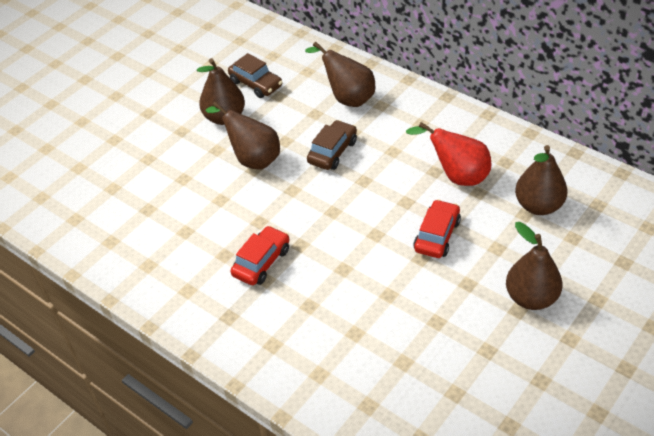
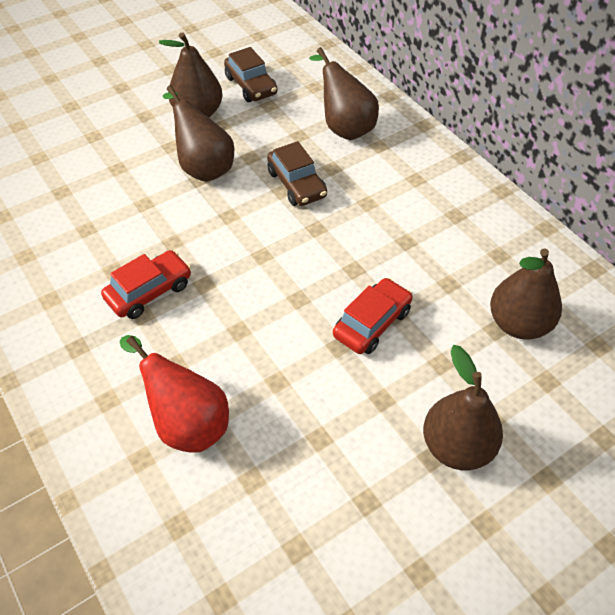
camera: 15 degrees right, 5 degrees up
brown car [307,120,357,170] -> brown car turned 105 degrees clockwise [267,141,327,206]
red pear [406,122,491,186] -> red pear moved to [119,335,229,453]

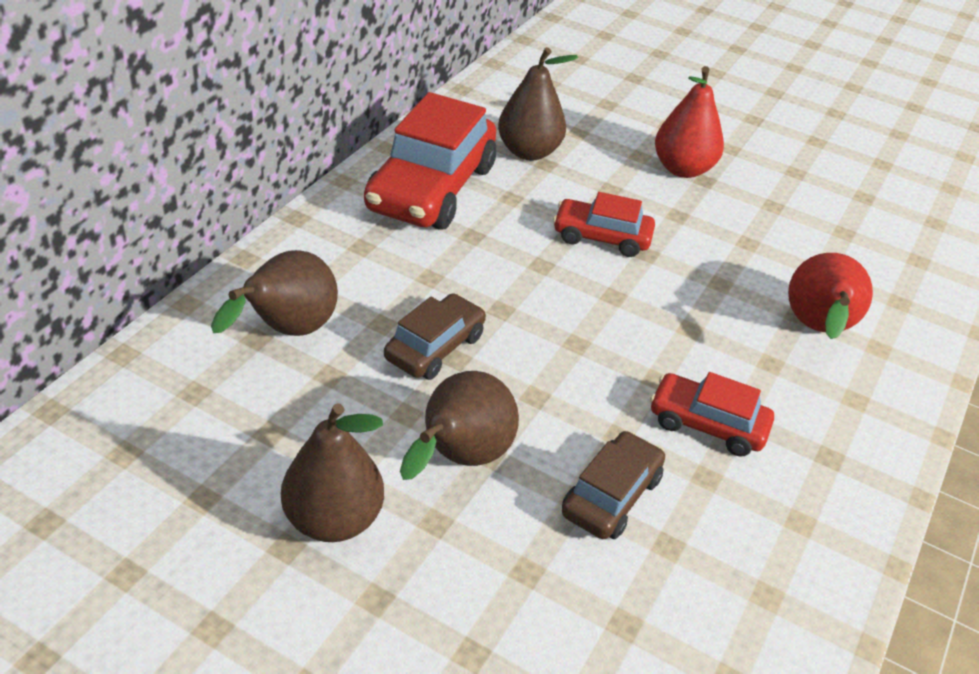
camera: 120 degrees left, 10 degrees down
brown car [224,47,277,102] -> brown car moved to [562,431,665,539]
brown pear [423,345,503,470] -> red pear [655,66,724,178]
none -> red car [364,92,496,230]

